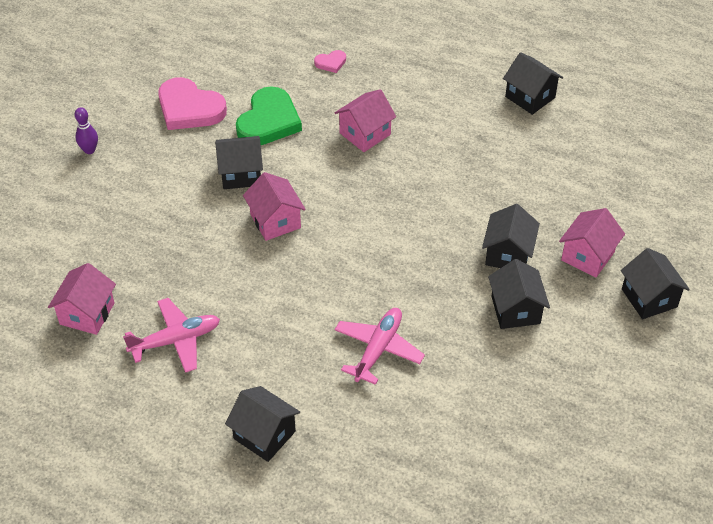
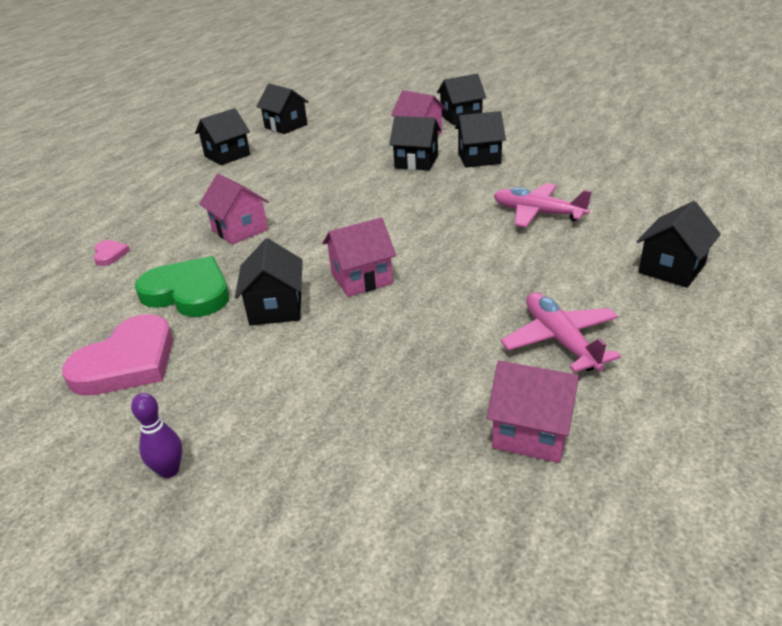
camera: 85 degrees left, 15 degrees down
none -> black house [256,83,309,134]

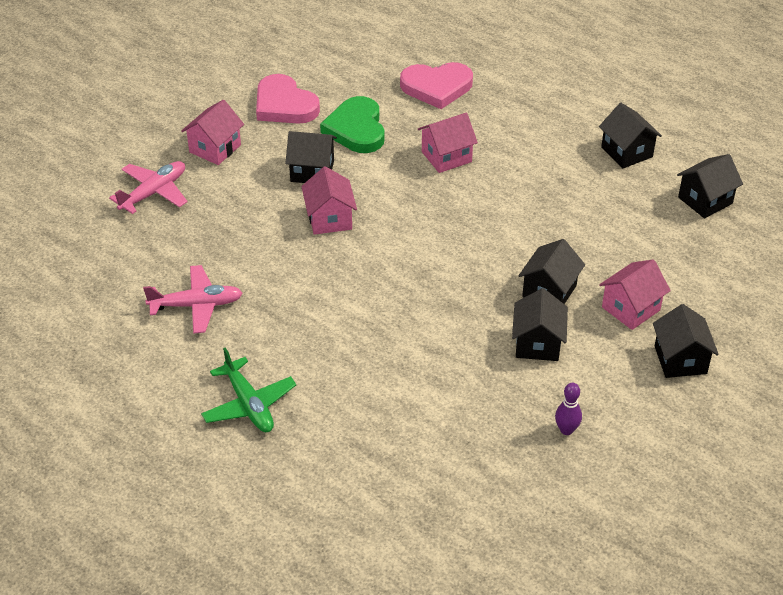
camera: 100 degrees right, 10 degrees up
pink heart [94,240,130,266] -> pink heart [400,62,473,109], size x2.19
purple bowling pin [131,393,182,478] -> purple bowling pin moved to [555,383,582,435]
green heart [135,256,229,317] -> green heart turned 135 degrees clockwise [320,96,385,153]
pink house [487,361,580,463] -> pink house moved to [181,100,244,165]
pink plane [494,183,592,227] -> pink plane moved to [109,161,188,214]
black house [637,201,721,288] -> green plane [201,347,296,432]

